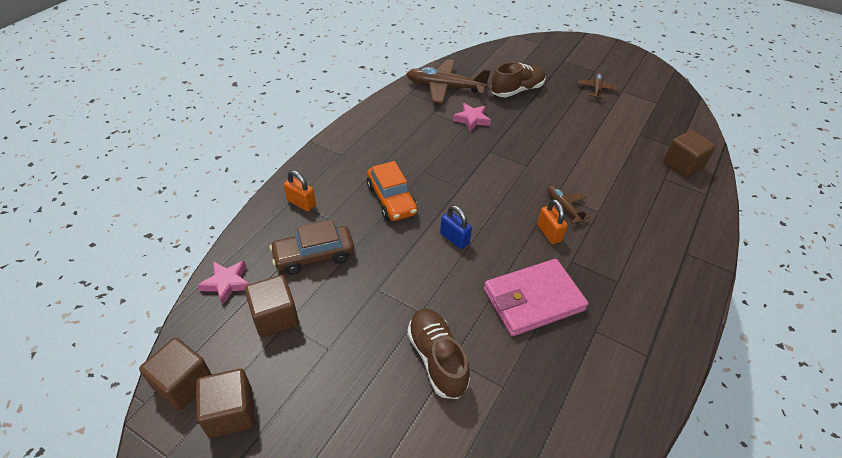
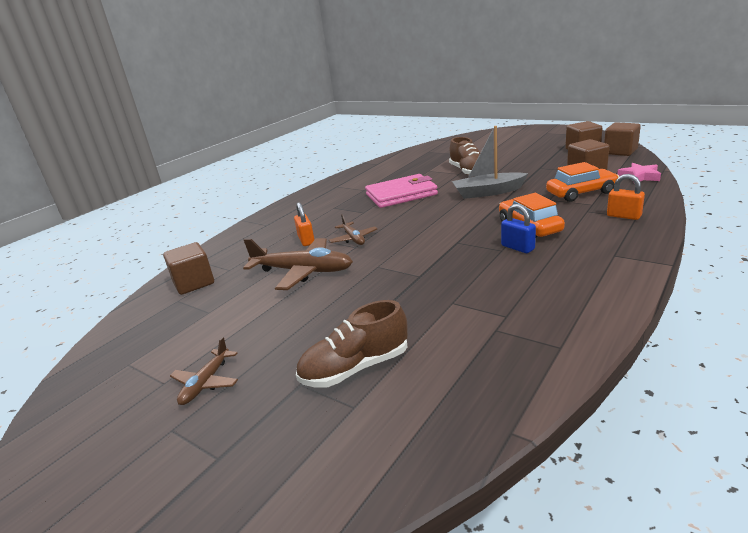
camera: 170 degrees left, 20 degrees down
brown car [270,220,354,275] -> orange car [546,162,619,202]
brown plane [406,59,491,104] -> brown plane moved to [243,238,353,290]
blue padlock [440,205,472,249] -> blue padlock moved to [501,204,536,253]
pink star [453,103,491,131] -> none
orange padlock [537,199,568,244] -> orange padlock moved to [294,202,315,246]
none -> grey boat [452,126,528,199]

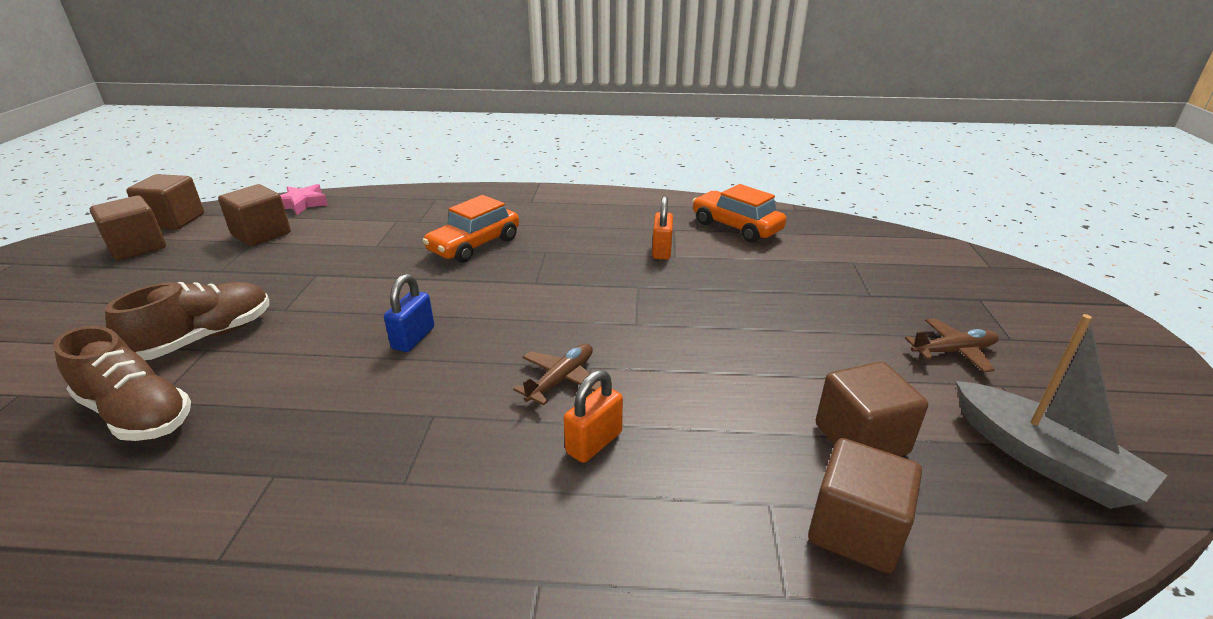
camera: 125 degrees left, 5 degrees up
brown plane [243,238,353,290] -> none
brown shoe [296,300,408,388] -> brown shoe moved to [53,326,191,441]
pink wallet [365,174,438,208] -> none
grey boat [452,126,528,199] -> grey boat moved to [956,314,1168,509]
blue padlock [501,204,536,253] -> blue padlock moved to [384,274,434,352]
orange car [546,162,619,202] -> orange car moved to [692,184,786,243]
orange padlock [607,174,645,220] -> orange padlock moved to [652,196,673,260]
none -> brown cube [816,362,928,456]

